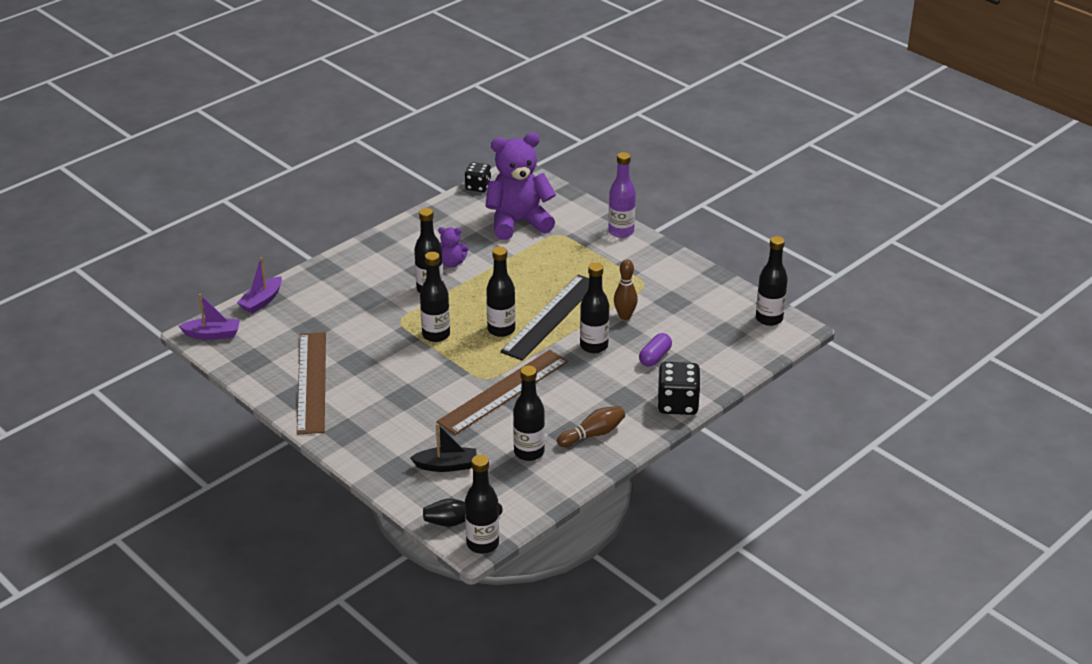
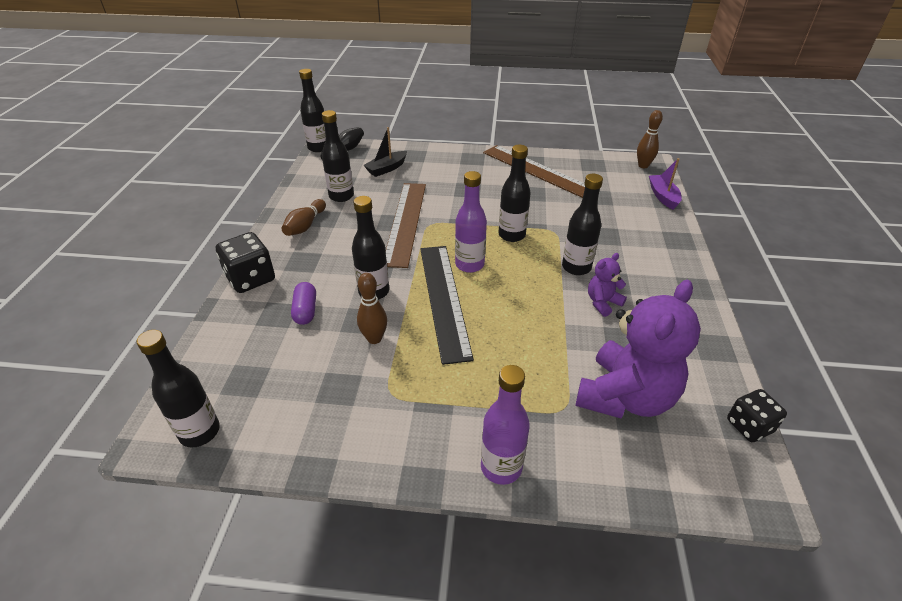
camera: 140 degrees right, 5 degrees up
purple boat [179,294,240,340] -> brown bowling pin [637,110,663,168]
black bottle [486,247,516,337] -> purple bottle [455,171,487,273]

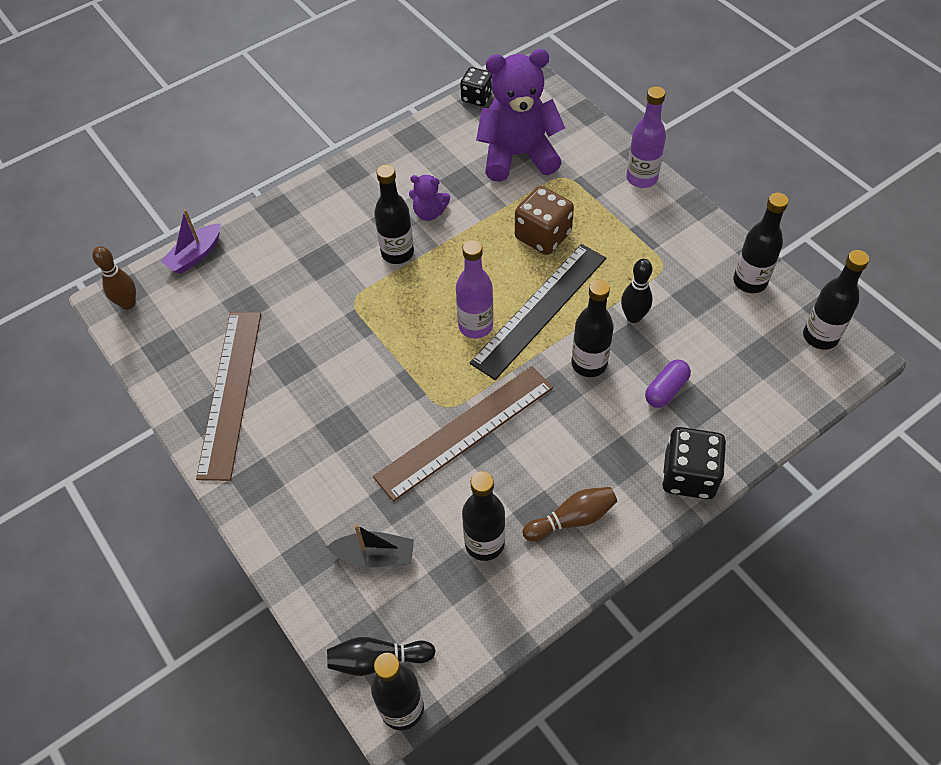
camera: 130 degrees left, 15 degrees up
brown bowling pin [357,273,387,344] -> black bowling pin [621,259,653,323]
black bottle [498,145,531,242] -> black bottle moved to [733,193,788,293]
none -> brown dice [515,186,574,255]

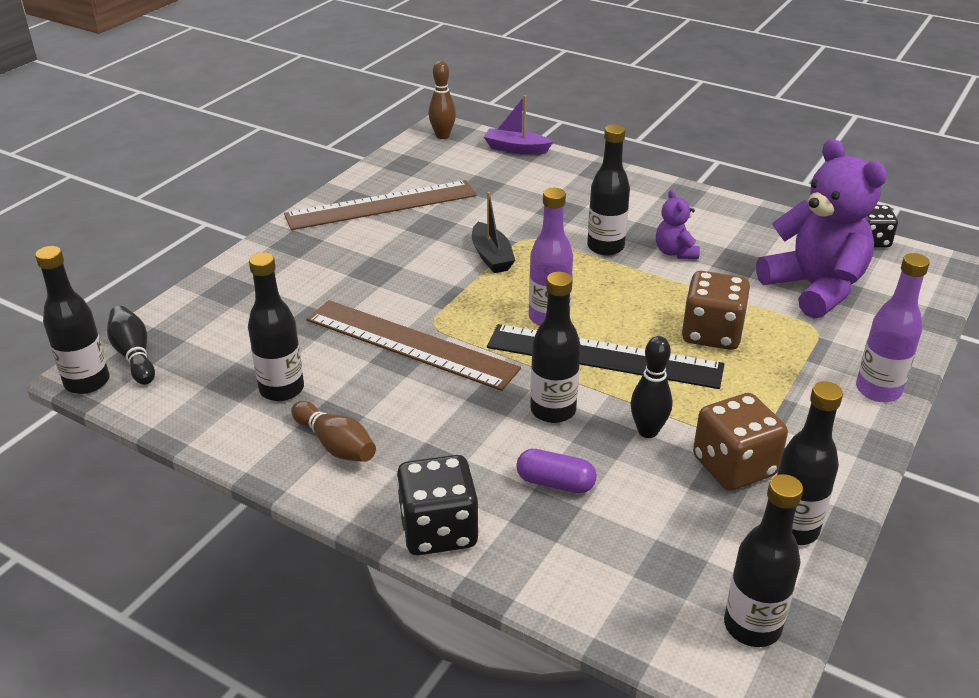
camera: 65 degrees right, 20 degrees down
black boat [326,524,414,567] -> black boat moved to [472,192,515,273]
none -> brown dice [693,393,788,491]

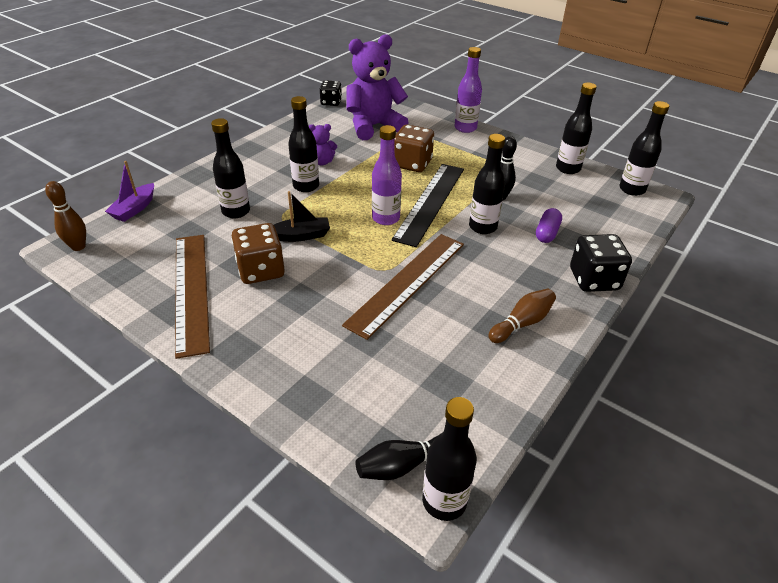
camera: 85 degrees left, 5 degrees up
black bottle [248,252,304,401] -> black bottle moved to [211,118,250,218]
brown dice [693,393,788,491] -> brown dice moved to [231,223,285,284]

